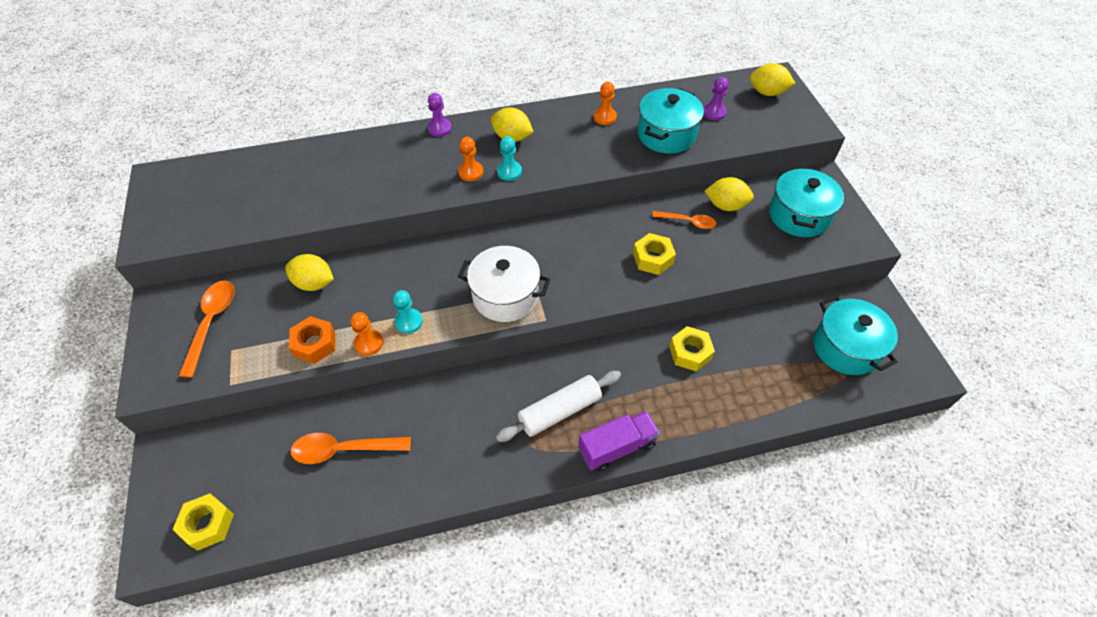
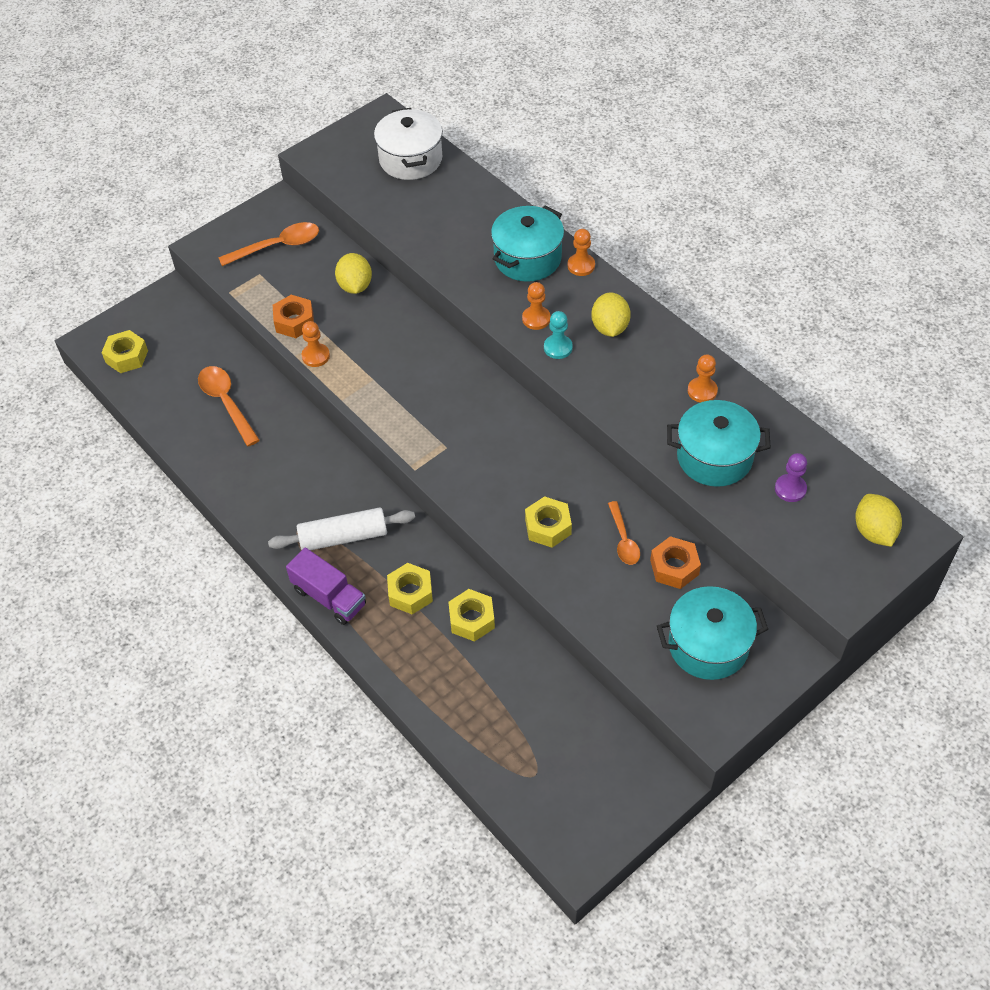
camera: 65 degrees right, 0 degrees up
turquoise pawn [393,290,423,334] -> none
purple pawn [428,93,452,137] -> orange pawn [568,229,595,276]
white pot [458,246,550,322] -> white pot moved to [374,108,443,180]
white rolling pin [496,371,621,442] -> white rolling pin turned 45 degrees counterclockwise [268,507,415,550]
yellow lemon [705,177,754,211] -> orange nut [650,536,701,589]
turquoise pot [814,295,898,375] -> turquoise pot moved to [491,206,564,282]
none -> yellow nut [387,563,433,614]

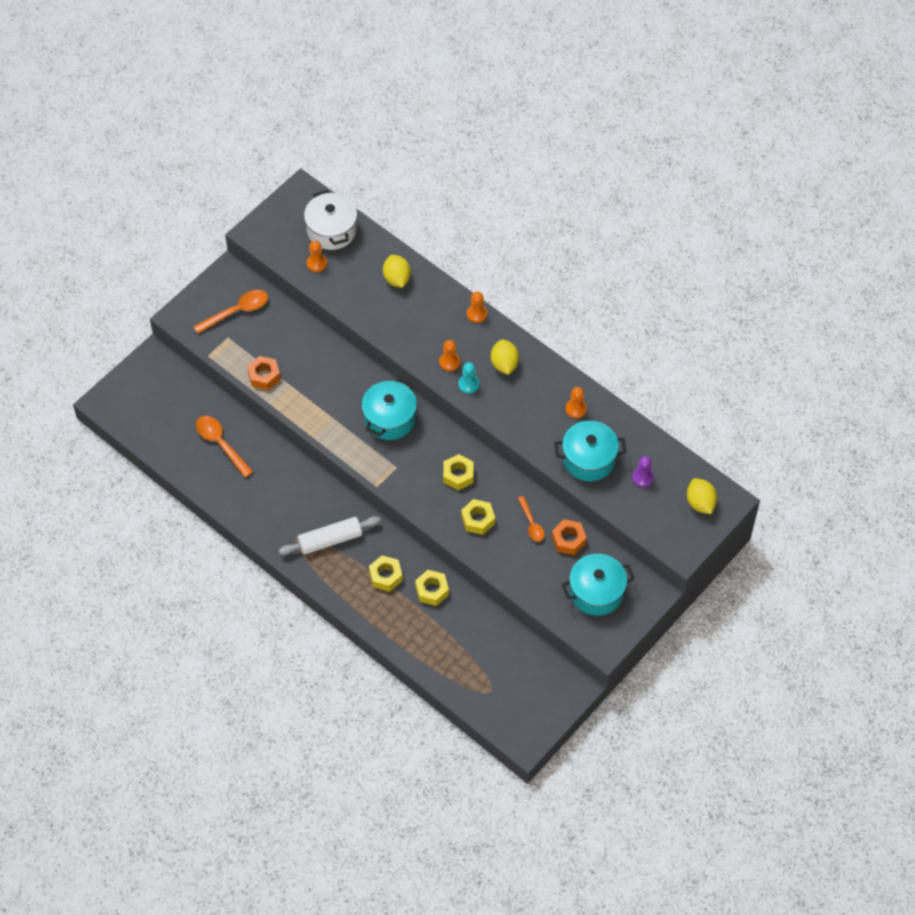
camera: 10 degrees left, 5 degrees up
yellow nut [101,330,148,373] -> yellow nut moved to [443,454,473,490]
purple truck [286,547,366,625] -> none
orange pawn [302,321,330,367] -> orange pawn moved to [307,241,327,272]
yellow lemon [335,253,372,294] -> yellow lemon moved to [383,255,411,288]
turquoise pot [491,206,564,282] -> turquoise pot moved to [362,378,417,440]

